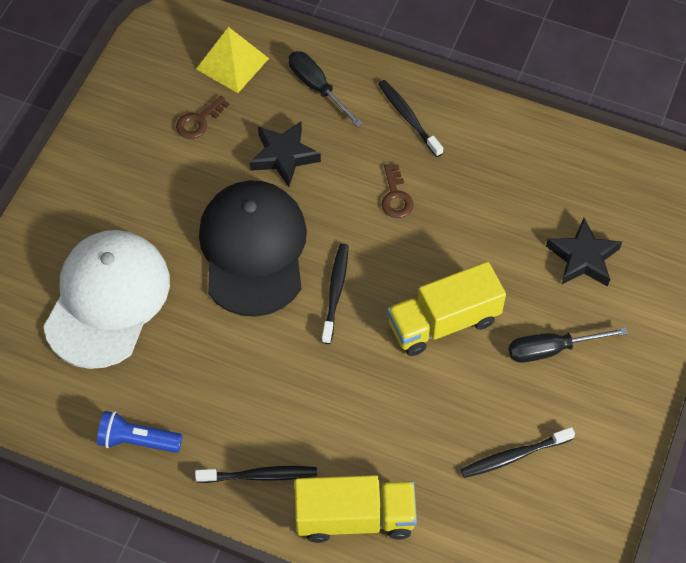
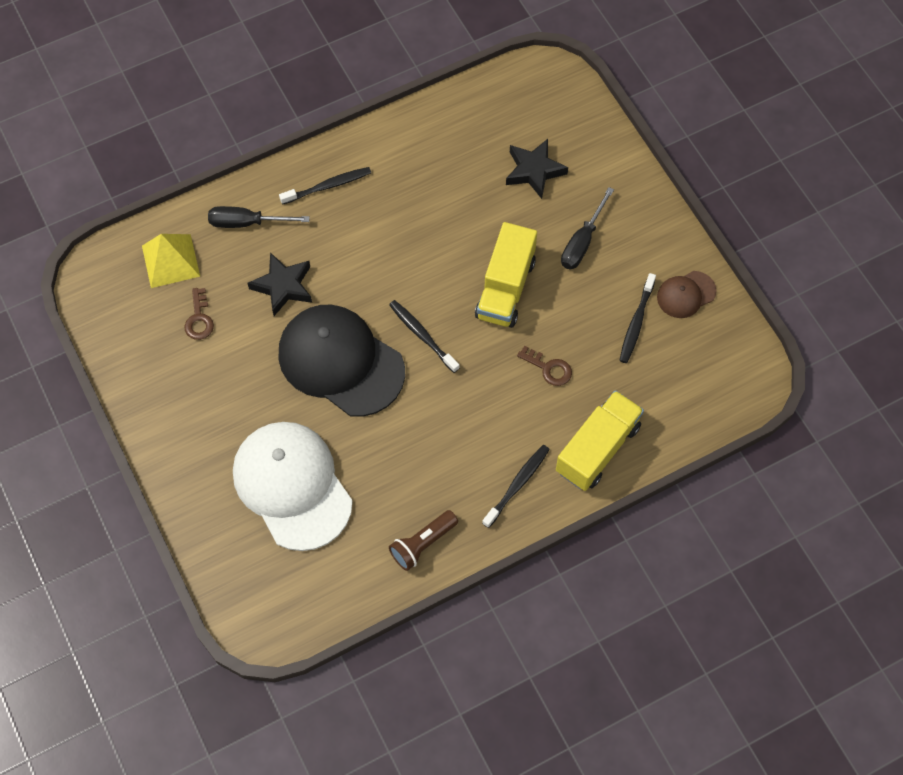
camera: 50 degrees left, 5 degrees up
blue flashlight [97,411,182,453] -> brown flashlight [389,510,458,571]
black toothbrush [378,80,443,157] -> black toothbrush turned 150 degrees clockwise [279,167,371,205]
brown key [381,164,414,218] -> brown key moved to [517,346,572,386]
none -> brown cap [657,271,716,318]

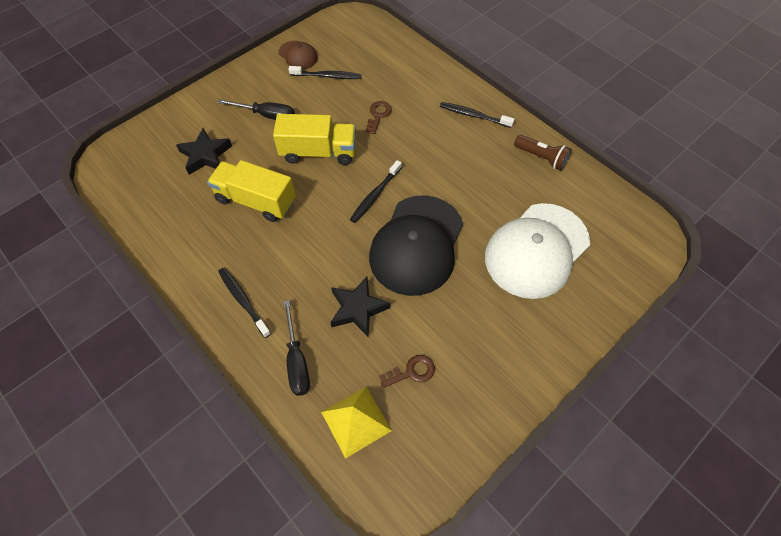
camera: 105 degrees left, 5 degrees down
yellow truck [556,390,644,491] -> yellow truck moved to [207,160,296,222]

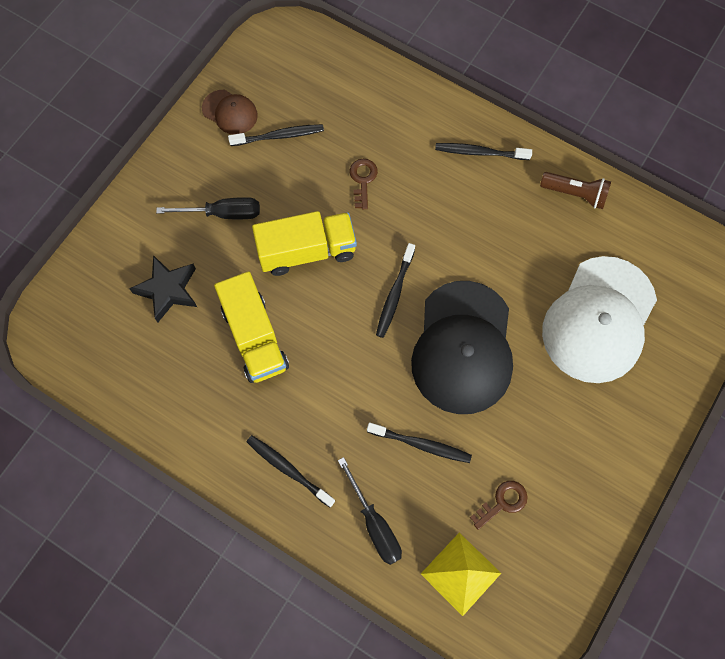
camera: 15 degrees left, 10 degrees up
yellow truck [207,160,296,222] -> yellow truck turned 120 degrees counterclockwise [214,271,289,383]
black star [330,277,390,337] -> black toothbrush [367,422,472,463]

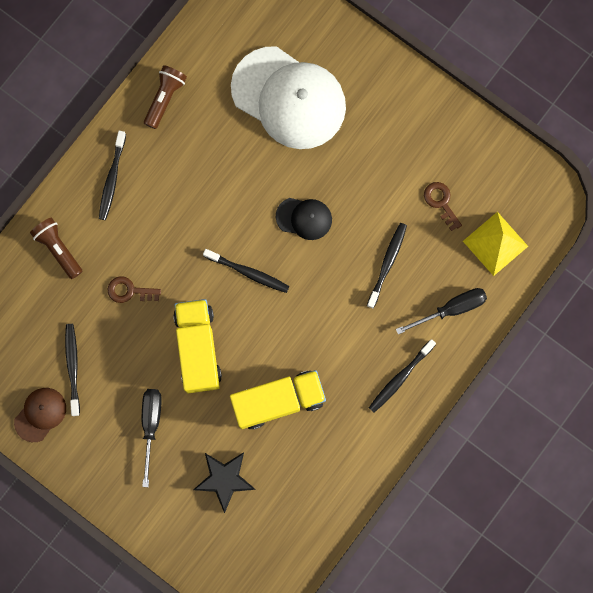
camera: 85 degrees left, 10 degrees up
black cap [411,281,513,414] -> black cap [276,198,332,240], size x0.46
none -> brown flashlight [30,218,82,279]

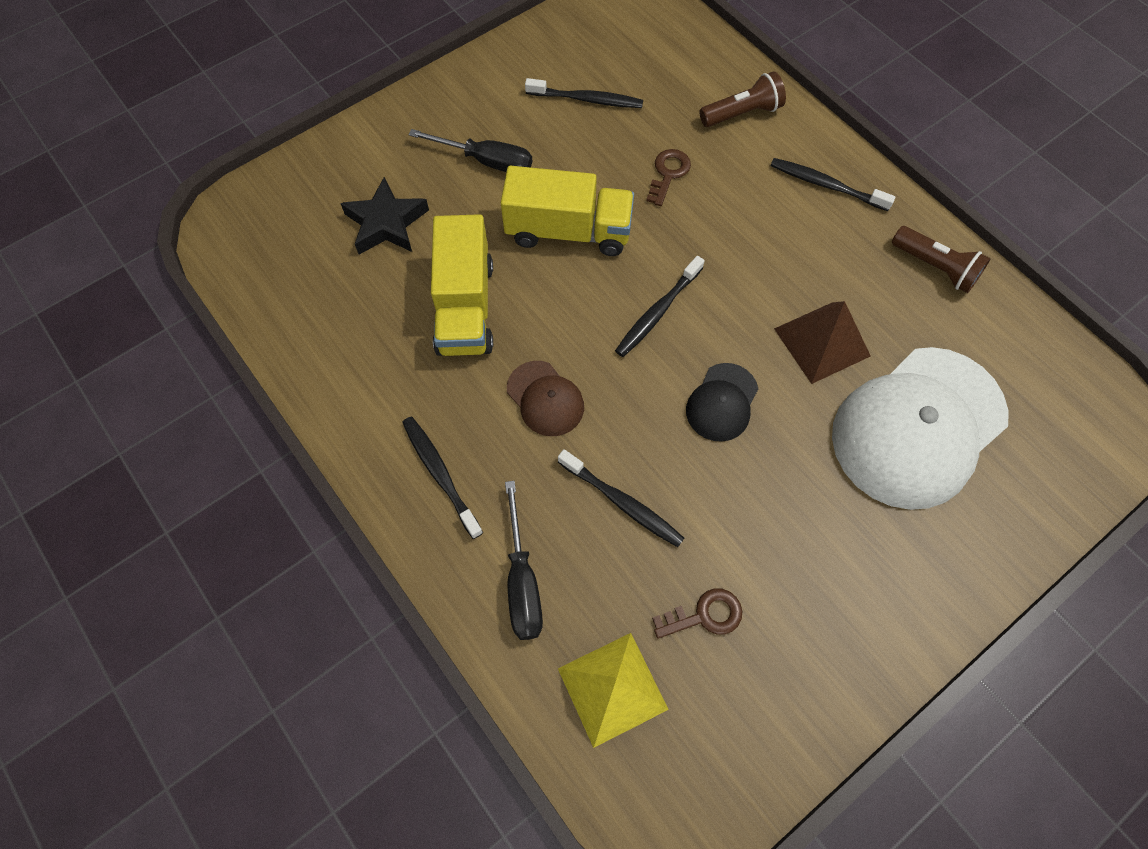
camera: 105 degrees right, 15 degrees down
brown cap [14,388,66,442] -> brown cap moved to [507,361,584,436]
none -> brown pyramid [774,301,871,384]

